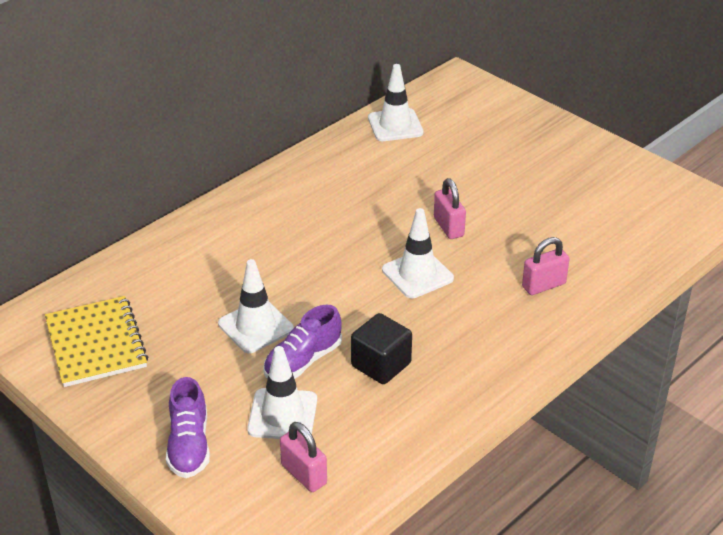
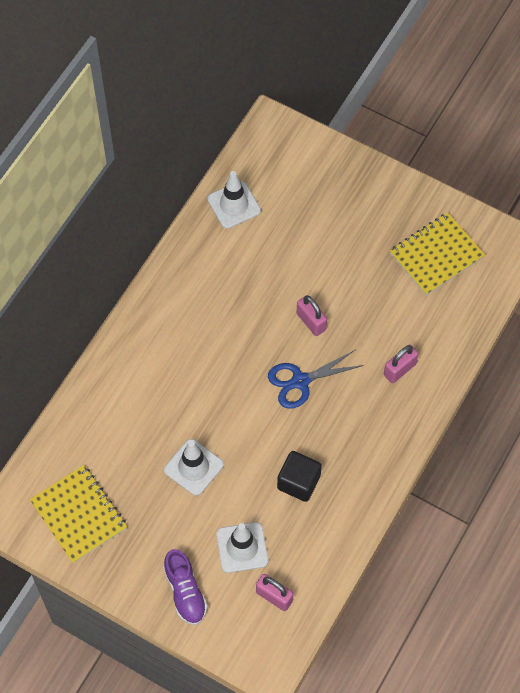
camera: 15 degrees left, 25 degrees up
purple shoe [263,305,342,379] -> none
white traffic cone [382,208,454,298] -> blue scissors [268,350,364,409]
none -> yellow notebook [390,213,485,296]

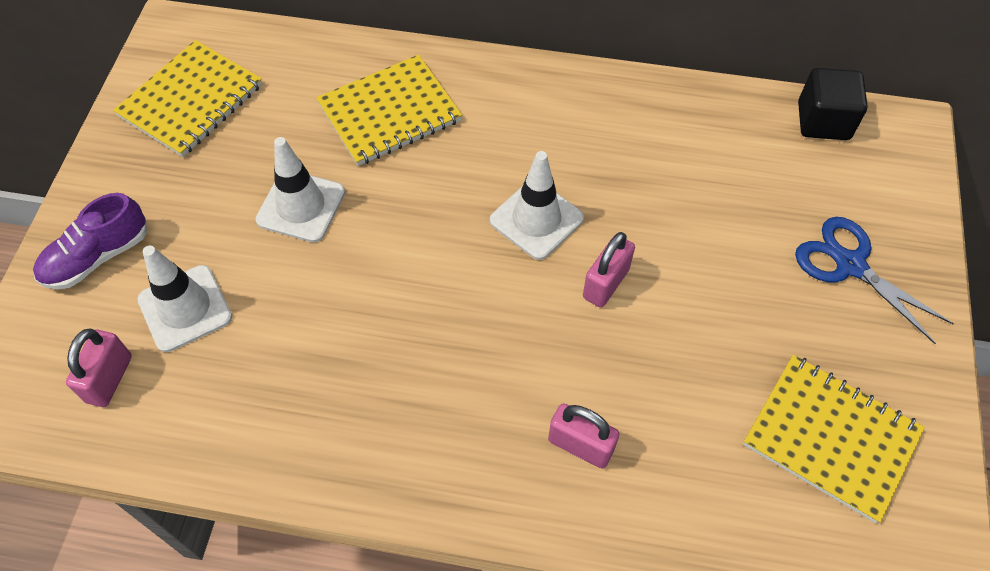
camera: 70 degrees right, 5 degrees down
white traffic cone [207,171,261,229] -> white traffic cone moved to [490,151,584,260]
blue scissors [268,350,364,409] -> blue scissors moved to [795,217,954,344]
black cube [277,451,322,502] -> black cube moved to [798,68,868,140]
none -> yellow notebook [316,55,462,166]

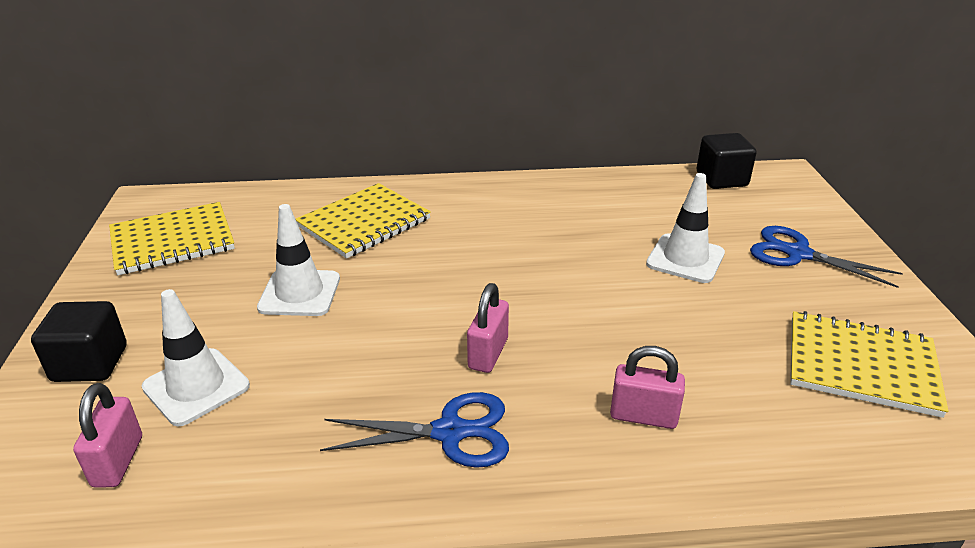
camera: 15 degrees left, 25 degrees down
purple shoe [33,193,147,289] -> black cube [31,301,127,382]
yellow notebook [113,40,262,157] -> yellow notebook turned 45 degrees clockwise [109,202,235,275]
white traffic cone [490,151,584,260] -> white traffic cone moved to [646,173,725,283]
pink padlock [583,232,635,307] -> pink padlock moved to [467,283,509,373]
none -> blue scissors [320,392,509,468]

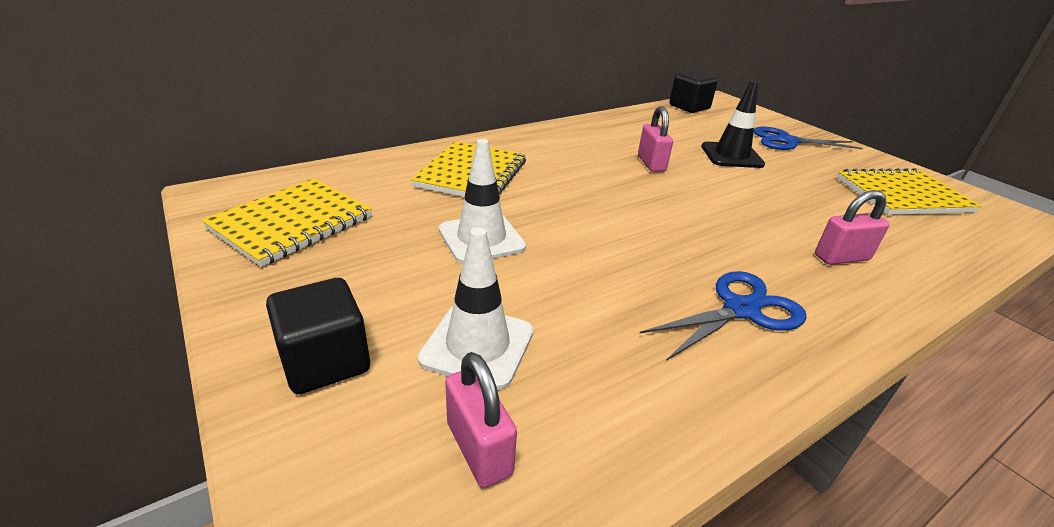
camera: 30 degrees left, 0 degrees up
pink padlock [467,283,509,373] -> pink padlock moved to [638,106,673,172]
white traffic cone [646,173,725,283] -> black traffic cone [701,80,765,168]

